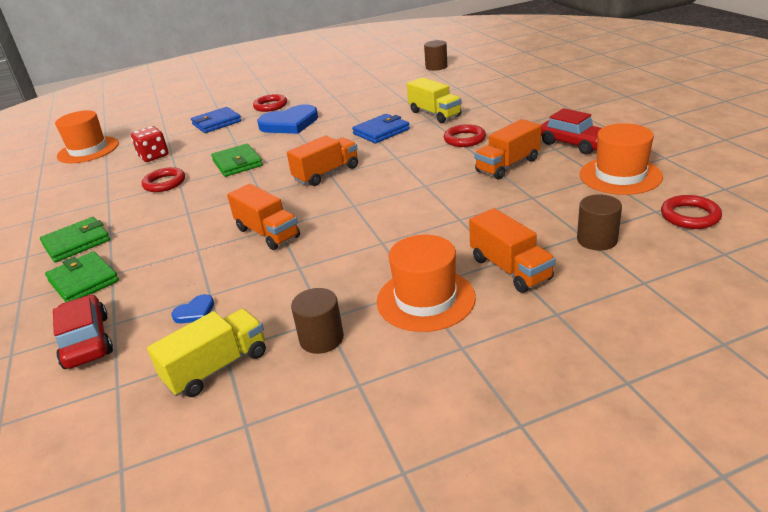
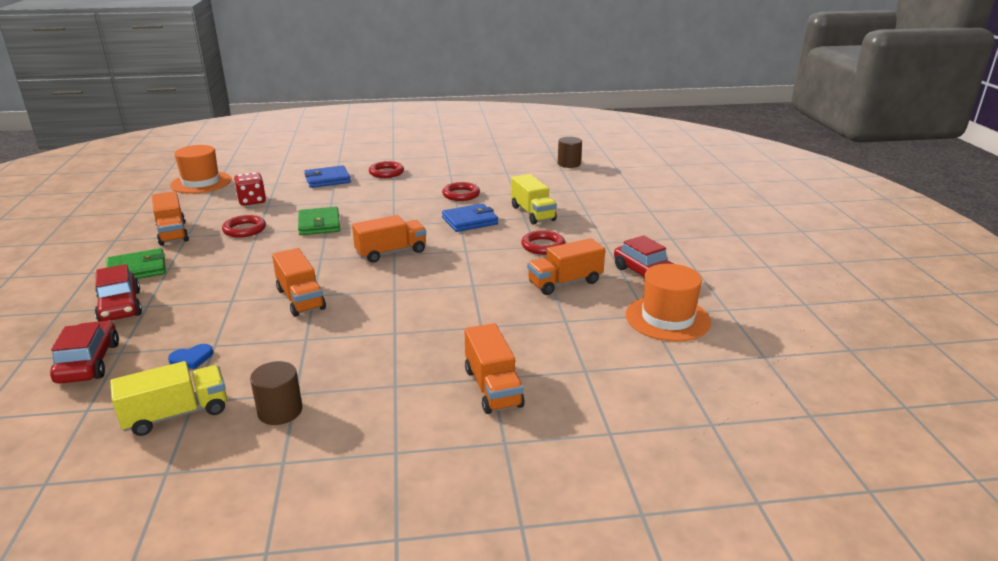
camera: 10 degrees right, 5 degrees down
green wallet [45,251,119,302] -> red car [95,264,142,322]
blue heart [257,104,318,134] -> none
orange hat [377,235,476,332] -> none
brown cylinder [577,194,622,251] -> none
red ring [661,195,722,229] -> red ring moved to [442,182,480,201]
none -> orange truck [152,191,189,246]

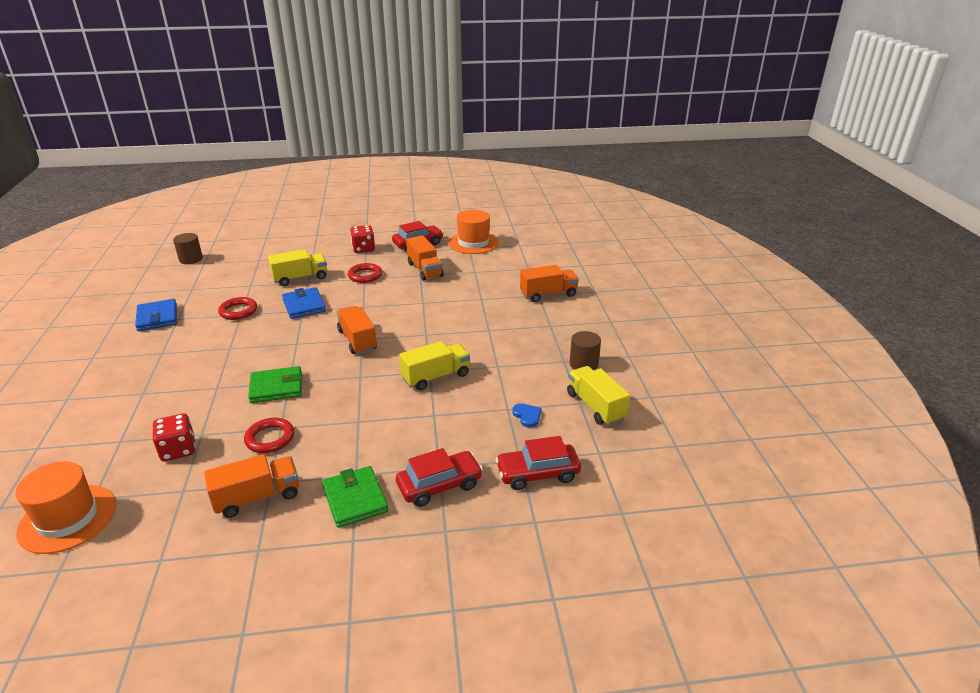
camera: 90 degrees left, 5 degrees up
orange truck [272,248,326,317] -> yellow truck [399,341,470,391]
blue wallet [304,165,351,188] -> blue wallet moved to [135,299,177,331]
red ring [369,161,404,178] -> none
none -> red dice [350,225,375,253]

